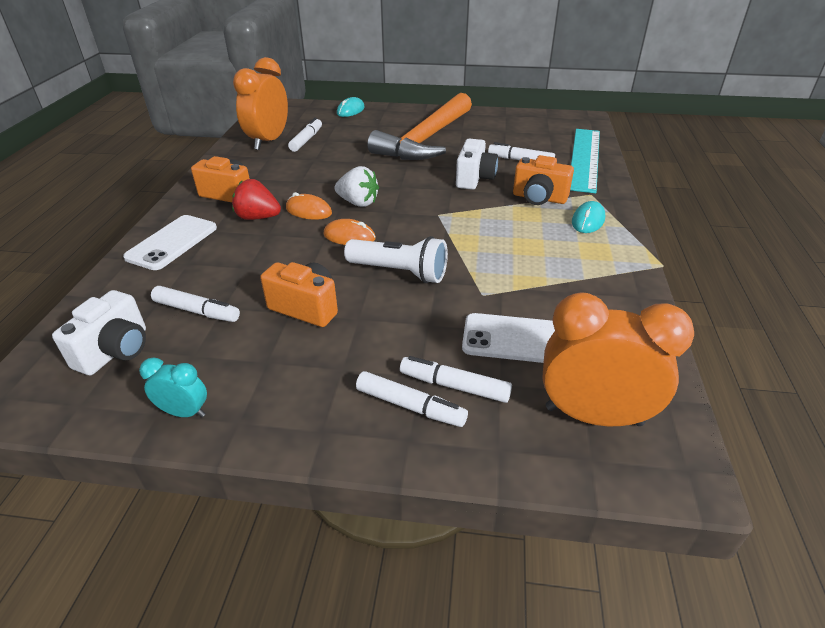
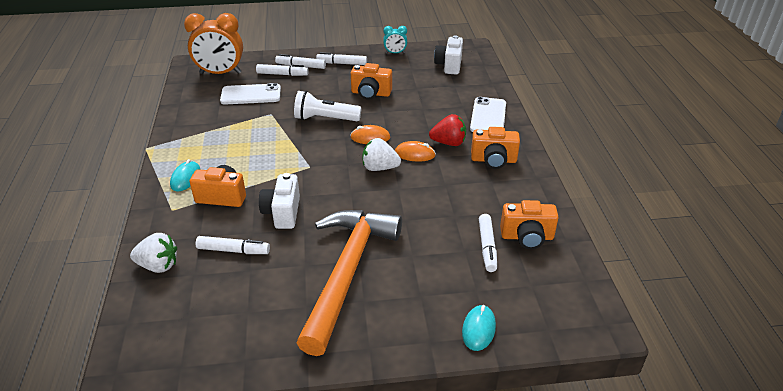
camera: 165 degrees right, 0 degrees up
white marker [151,286,240,322] -> white marker moved to [316,52,367,65]
orange clock [233,57,288,150] -> orange camera [500,200,559,249]
turquoise ruler [570,129,600,194] -> white strawberry [130,233,177,273]

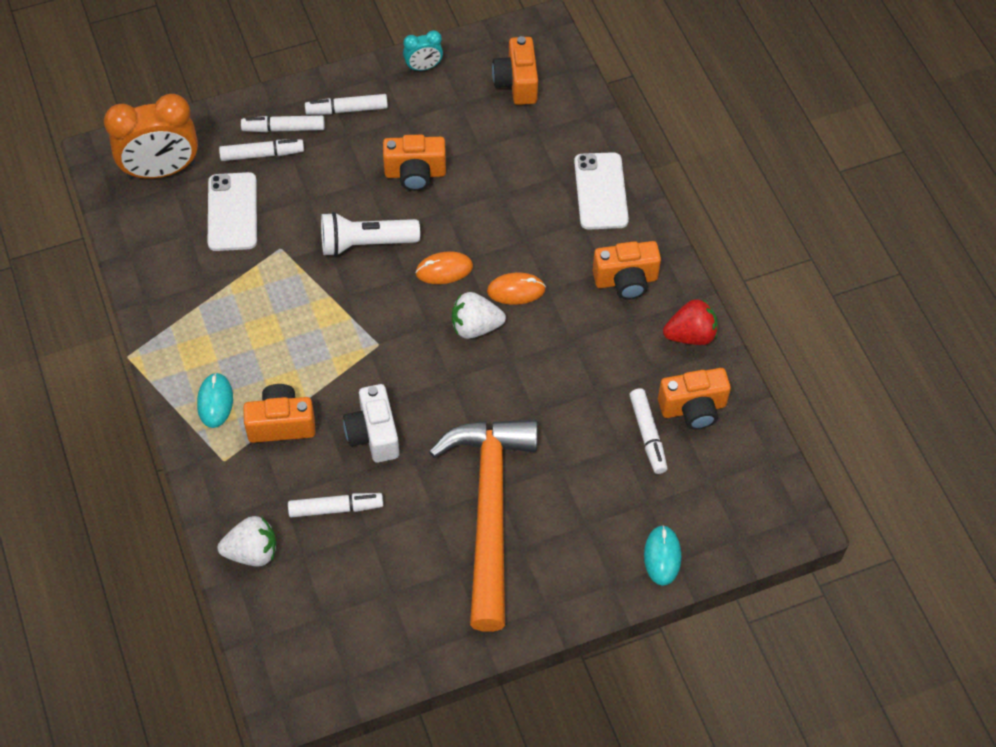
camera: 15 degrees left, 20 degrees up
white phone [220,83,281,105] -> white phone turned 75 degrees counterclockwise [208,172,257,251]
red strawberry [429,114,466,146] -> red strawberry moved to [663,299,718,345]
white camera [434,35,463,75] -> orange camera [492,36,538,105]

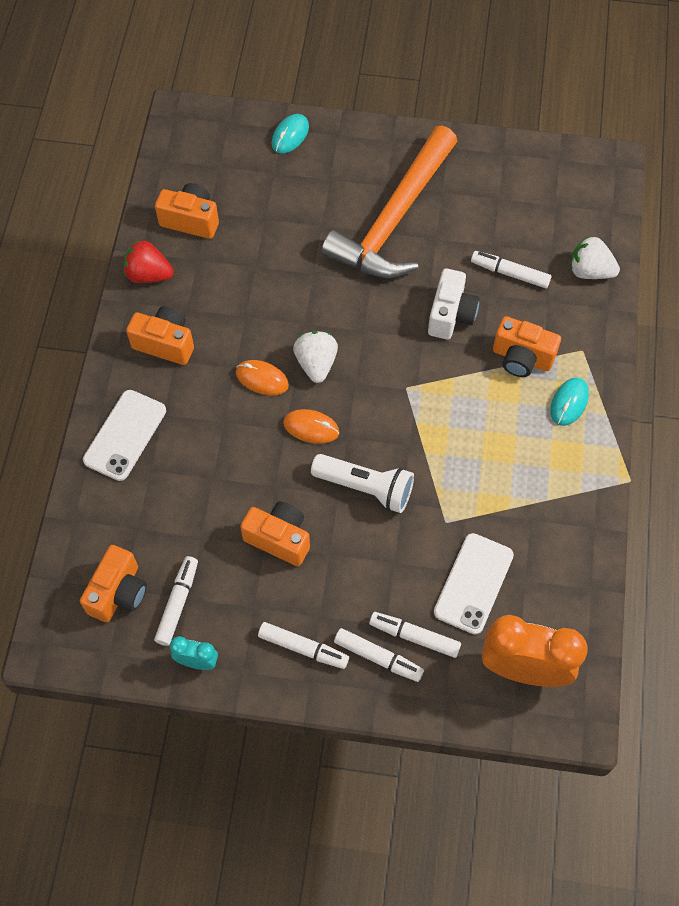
camera: 150 degrees left, 5 degrees up
white strawberry [452,292,506,339] -> white strawberry turned 120 degrees counterclockwise [293,331,338,383]
white marker [629,388,668,474] -> white marker moved to [154,556,198,646]

